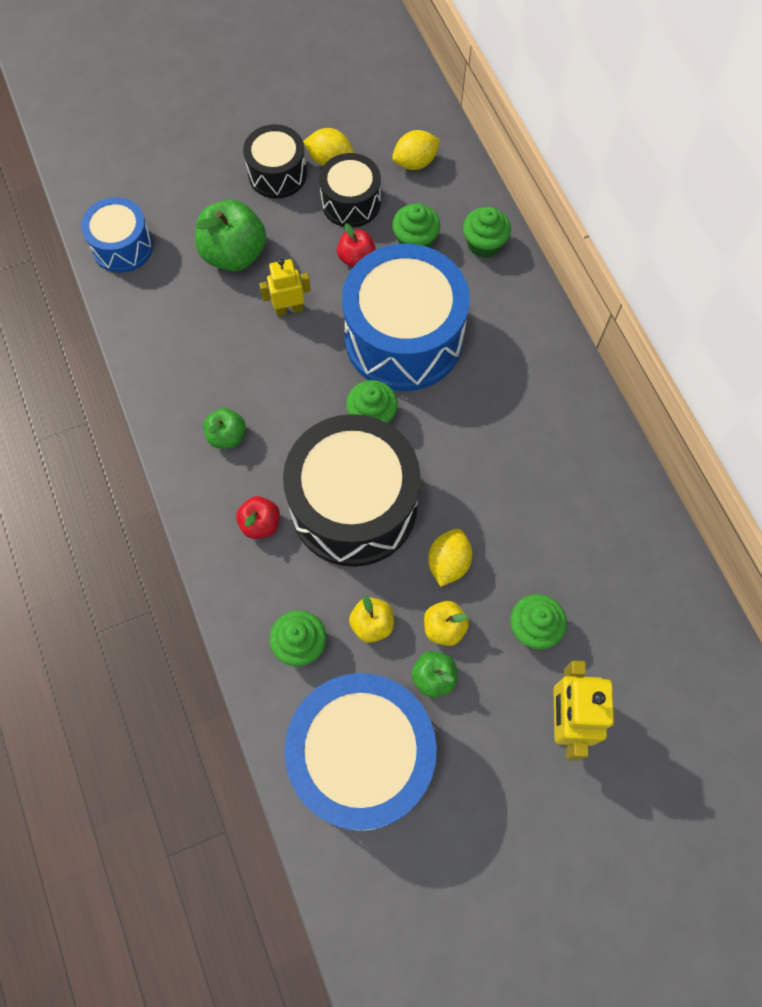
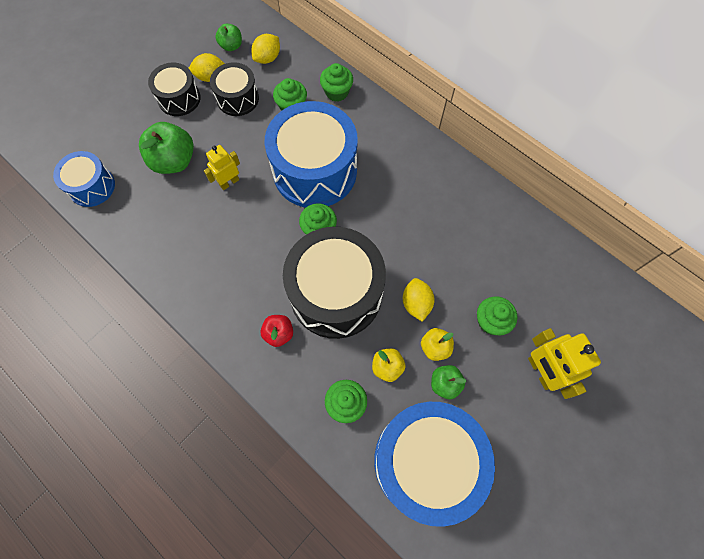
camera: 25 degrees left, 0 degrees up
green apple [203,408,246,449] -> green apple moved to [215,24,242,51]
red apple [337,223,376,268] -> none

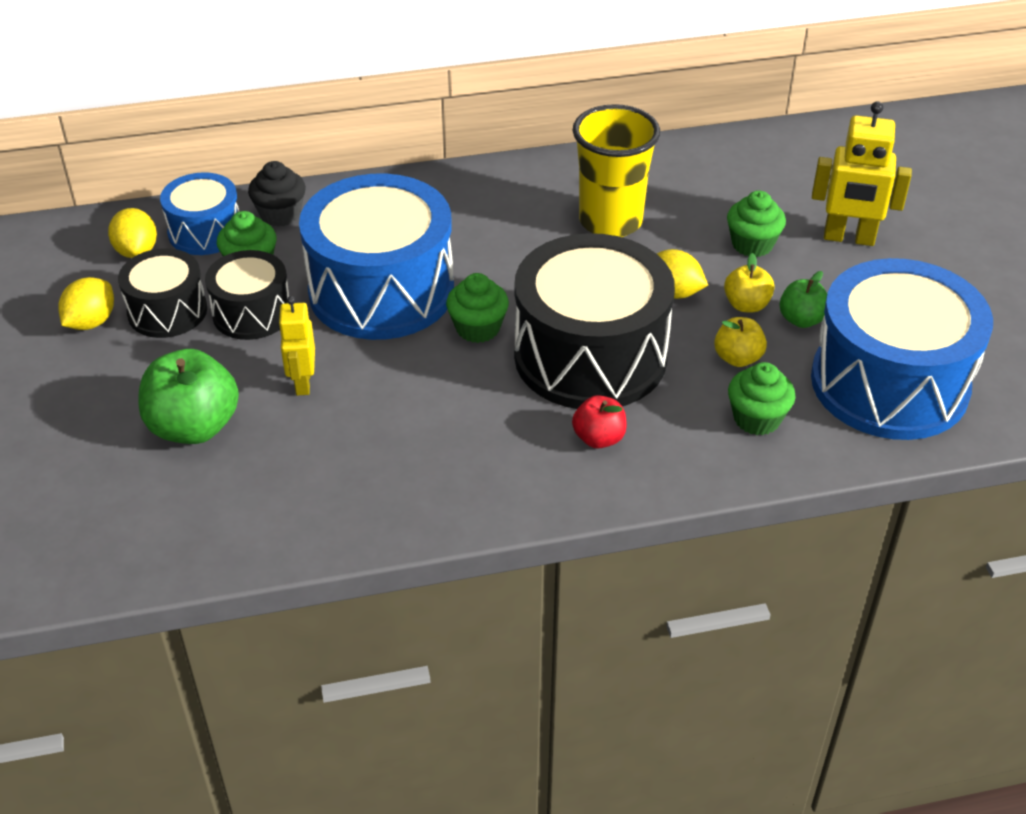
camera: 55 degrees left, 25 degrees down
blue drum [53,151,115,207] -> blue drum moved to [160,172,240,255]
black drum [148,62,201,116] -> black drum moved to [205,250,289,340]
green apple [215,24,242,51] -> none
green cupcake [320,63,353,101] -> black cupcake [248,161,306,227]
none -> yellow cup [573,104,660,237]

